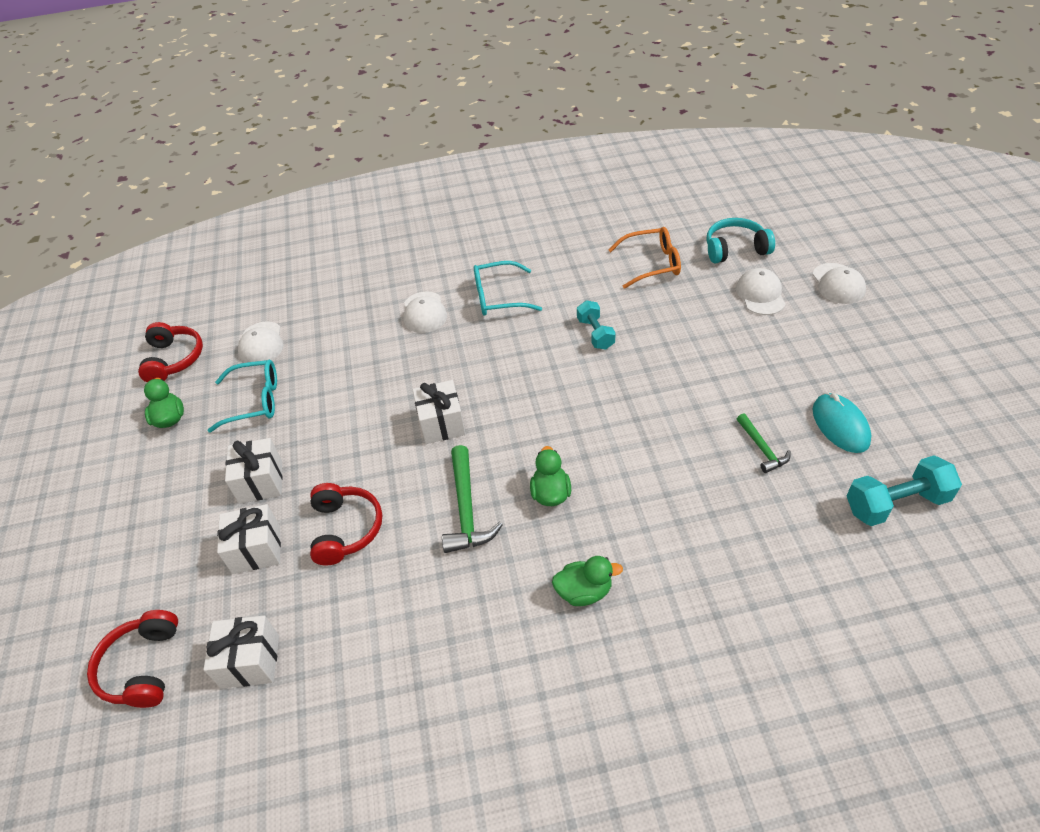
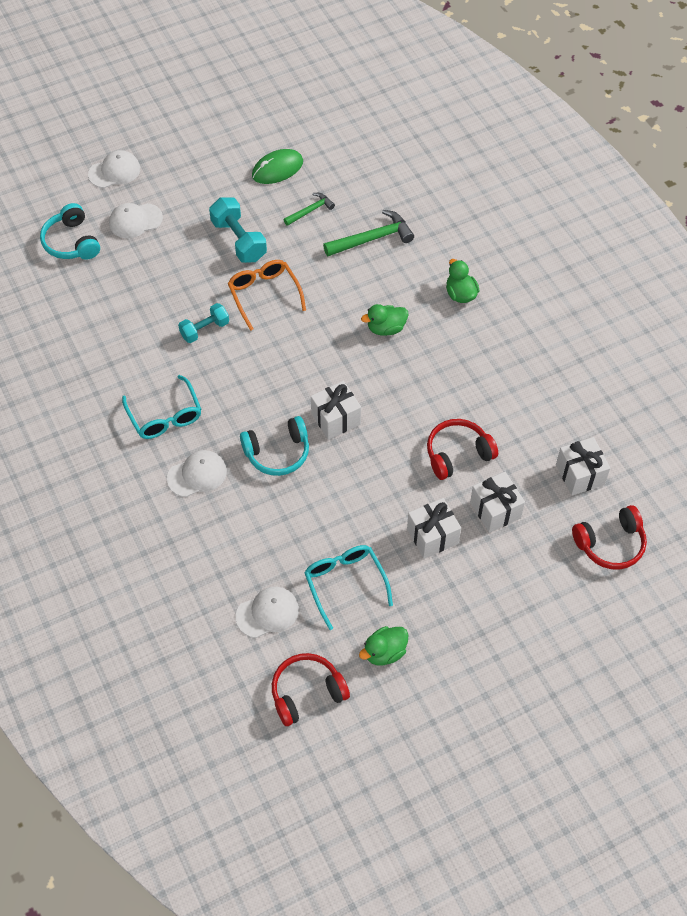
camera: 110 degrees left, 10 degrees up
green hammer [442,445,503,553] -> green hammer moved to [323,210,414,256]
orange glasses [609,227,681,289] -> orange glasses moved to [228,260,306,331]
turquoise mouse [813,393,871,453] -> green mouse [252,149,303,184]
turquoise dumbbell [847,455,962,526] -> turquoise dumbbell moved to [209,197,267,263]
none -> turquoise headphones [240,416,309,476]

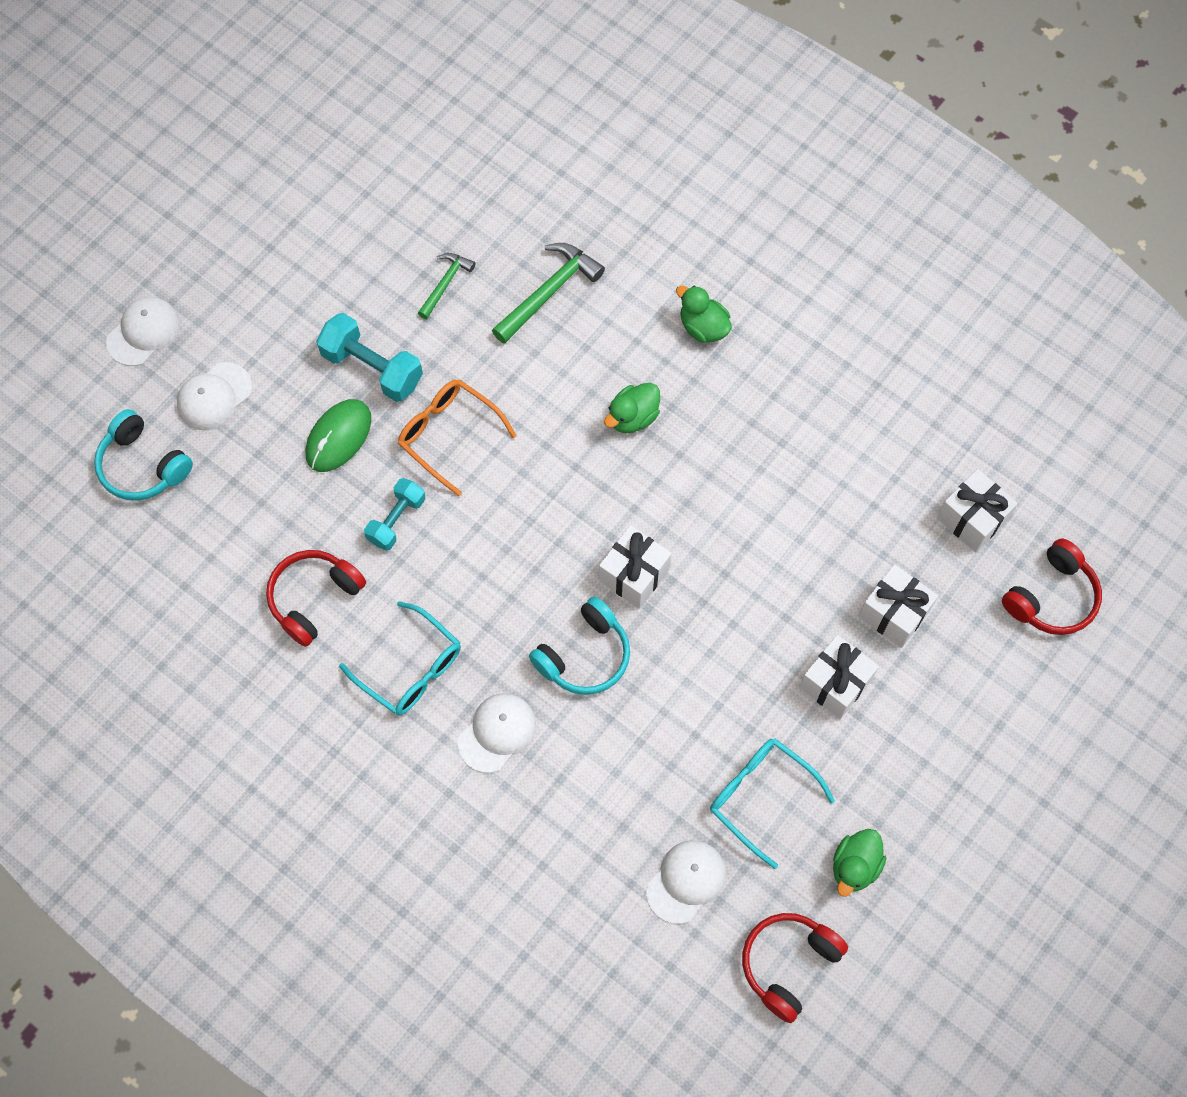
camera: 25 degrees left, 10 degrees up
green mouse [252,149,303,184] -> green mouse moved to [306,399,371,472]
red headphones [427,419,498,480] -> red headphones moved to [266,550,366,647]

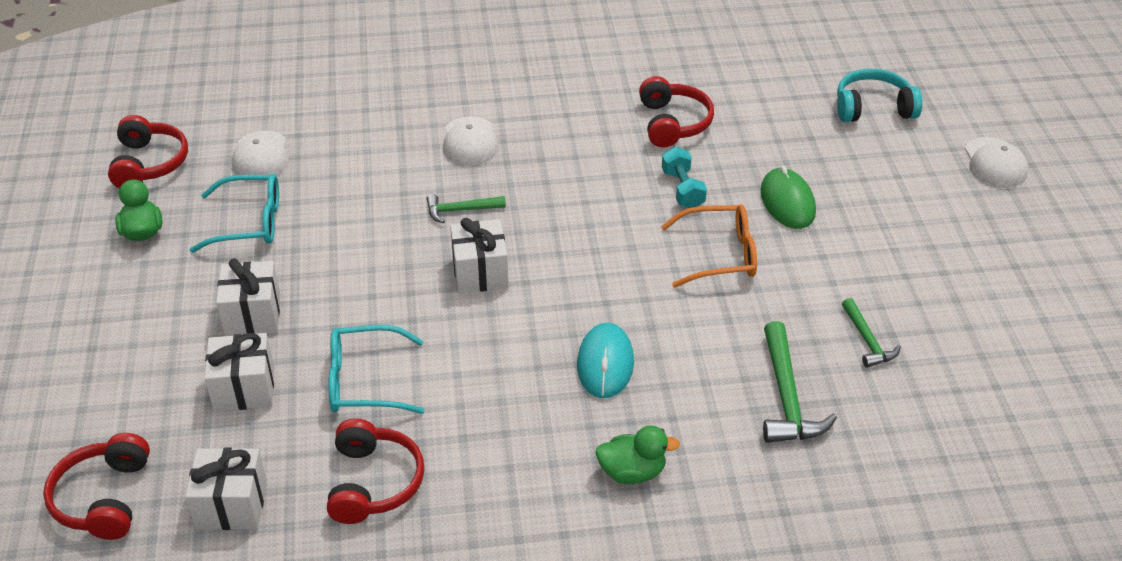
camera: 135 degrees right, 25 degrees down
white cap [177,362,252,430] -> none
turquoise dumbbell [316,313,423,402] -> none
turquoise glasses [339,601,461,716] -> turquoise glasses moved to [328,325,425,414]
turquoise headphones [529,597,630,695] -> green hammer [426,194,506,223]
green duck [604,383,660,433] -> turquoise mouse [577,323,634,398]
none -> red headphones [327,418,424,524]

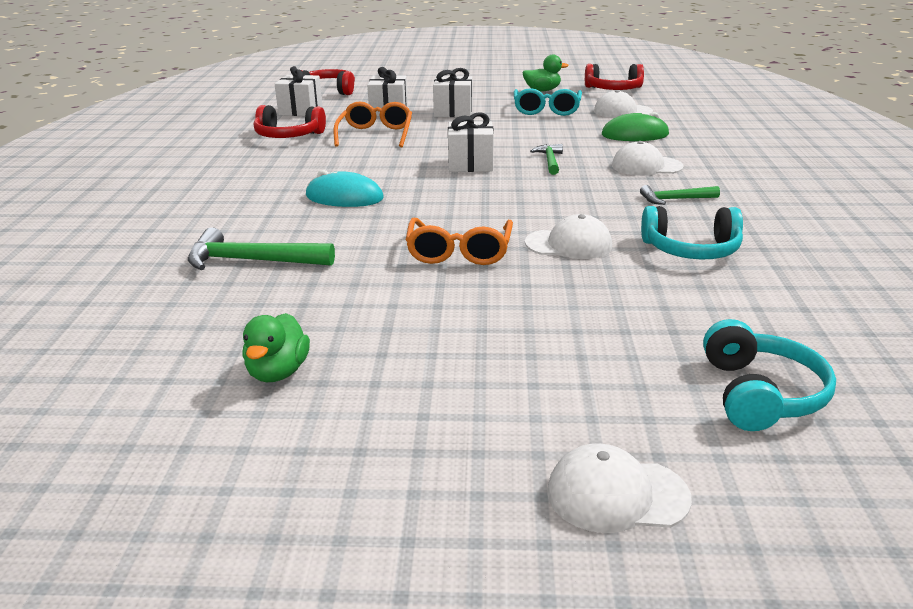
camera: 100 degrees right, 15 degrees down
turquoise glasses [328,325,425,414] -> orange glasses [333,101,412,147]
green duck [595,425,680,484] -> green duck moved to [242,313,310,382]
red headphones [639,76,714,148] -> turquoise headphones [641,206,743,260]
turquoise dumbbell [662,147,707,208] -> white cap [525,214,612,259]
green mouse [761,165,816,229] -> green mouse moved to [602,112,669,141]
green hammer [842,298,901,368] -> green hammer moved to [640,185,720,205]

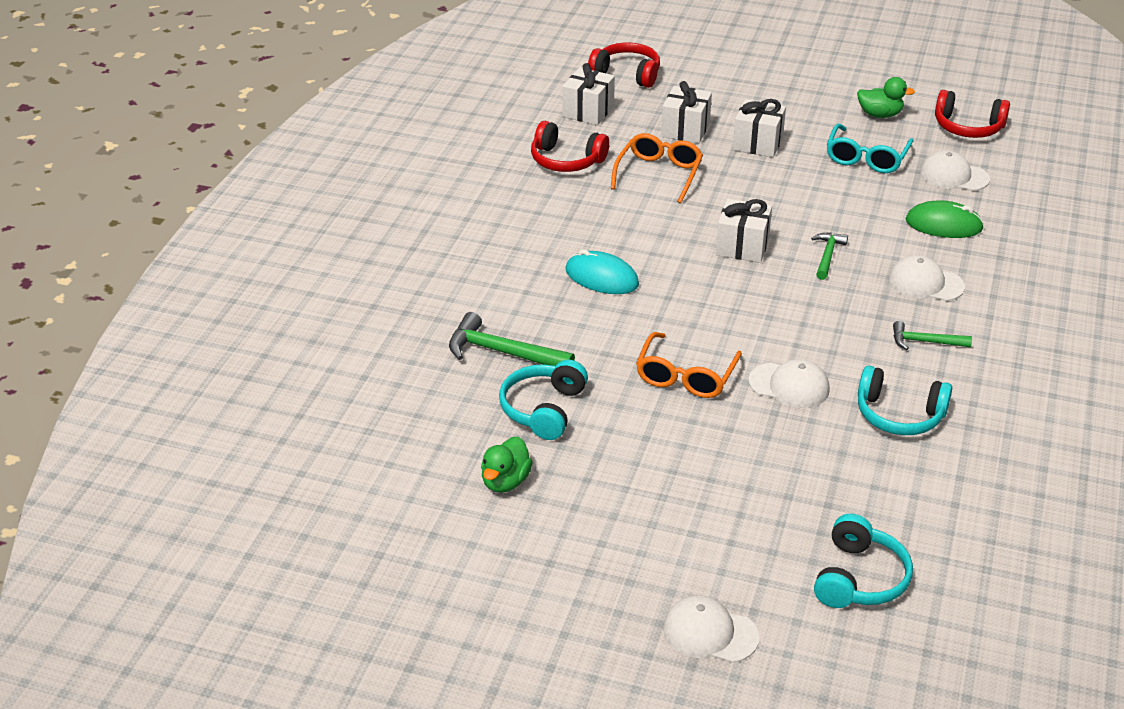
camera: 15 degrees right, 10 degrees up
none -> turquoise headphones [499,360,588,440]

